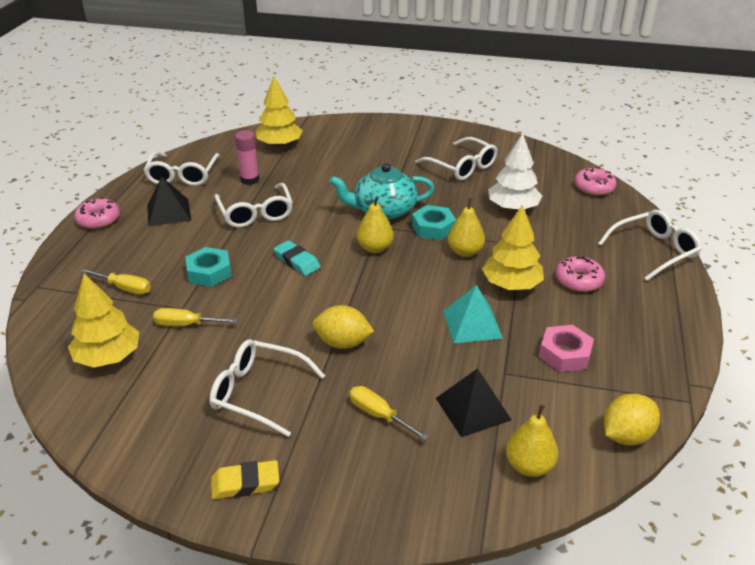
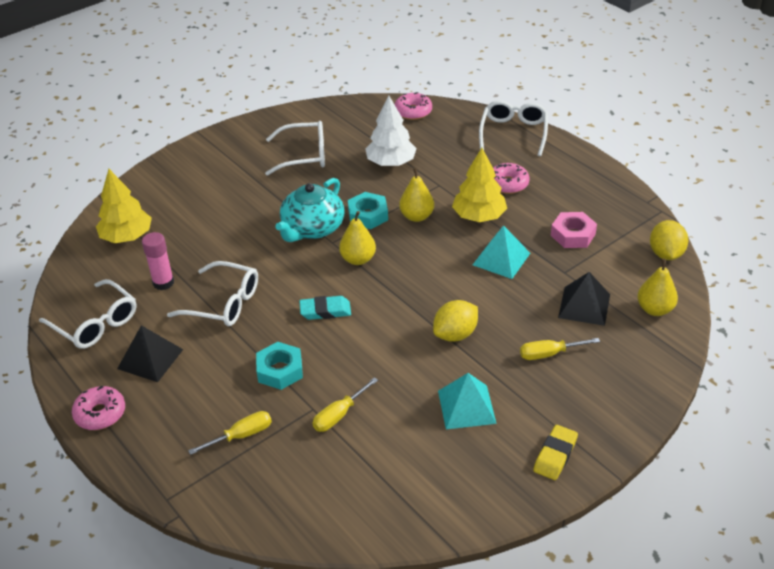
camera: 50 degrees left, 5 degrees up
yellow tree [68,273,139,368] -> none
white glasses [209,340,325,437] -> turquoise pyramid [438,373,497,429]

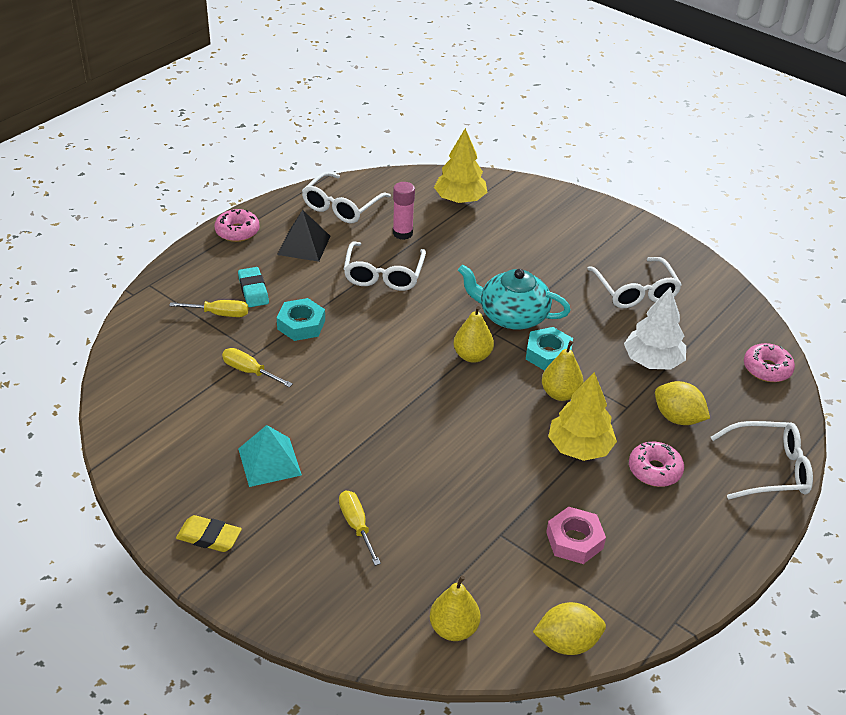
camera: 75 degrees right, 0 degrees up
yellow screwdriver [188,411,272,455] -> yellow screwdriver turned 45 degrees counterclockwise [169,300,248,317]
turquoise eraser [299,296,351,320] -> turquoise eraser moved to [238,267,269,307]
yellow lemon [433,300,478,342] -> yellow lemon moved to [655,381,710,425]
turquoise pyramid [473,225,530,279] -> none
black pyramid [558,272,610,326] -> none

